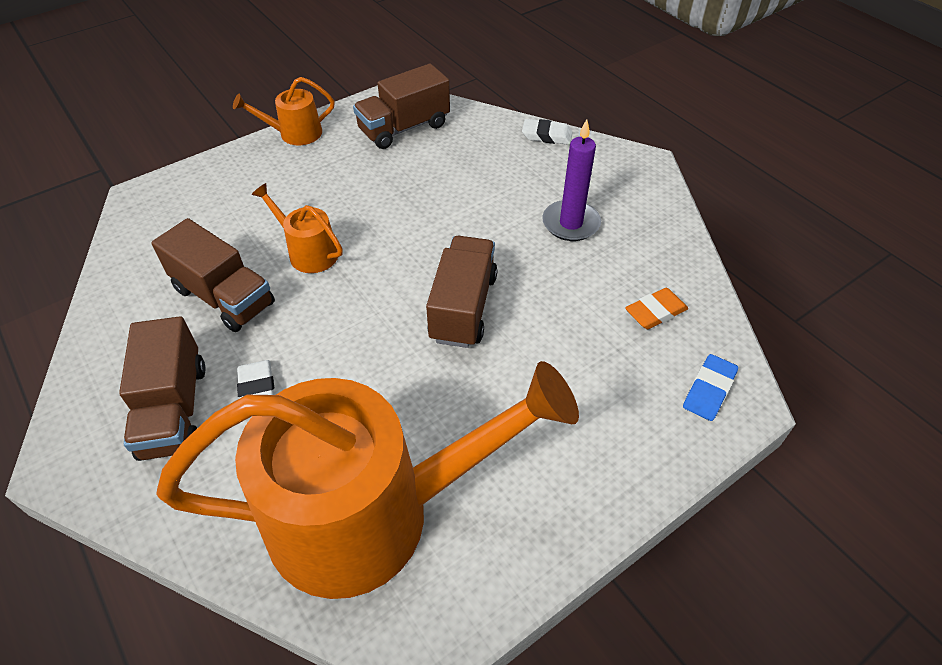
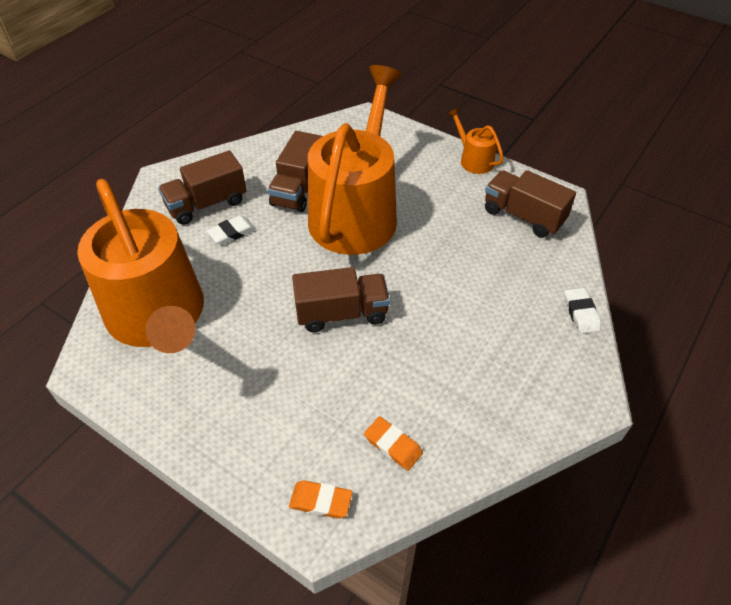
camera: 70 degrees right, 0 degrees up
orange watering can [251,183,343,273] -> orange watering can [308,65,402,255], size x2.44
purple candle [542,119,601,241] -> none
blue eraser [683,354,738,421] -> orange eraser [289,480,352,519]

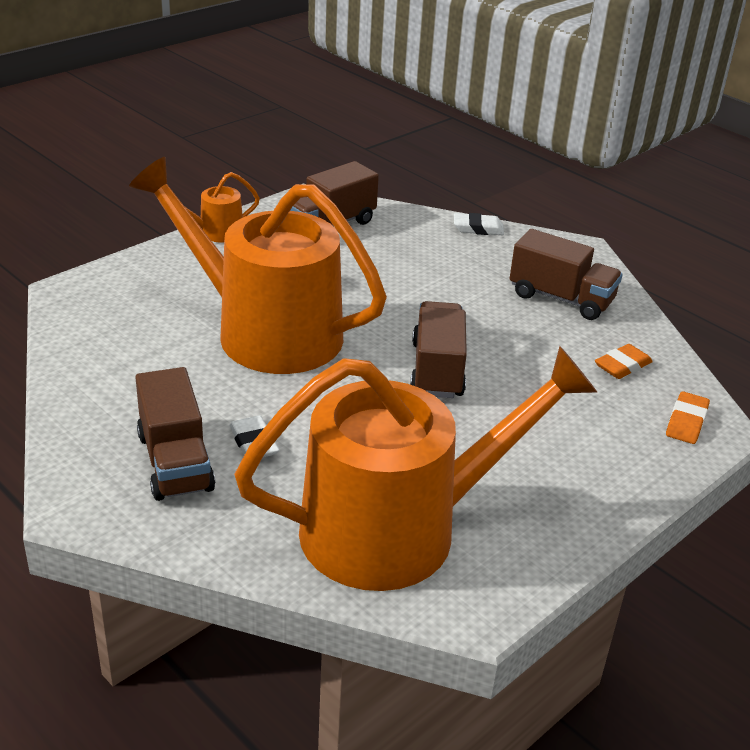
camera: 80 degrees left, 15 degrees down
brown truck [268,131,323,212] -> brown truck moved to [509,229,623,320]

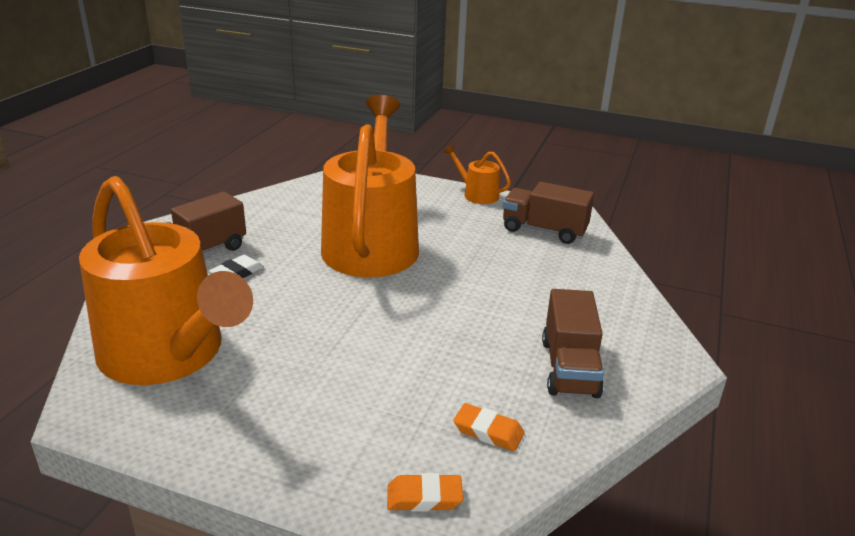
camera: 65 degrees right, 5 degrees down
brown truck [410,301,467,398] -> none
white eraser [454,213,504,235] -> none

